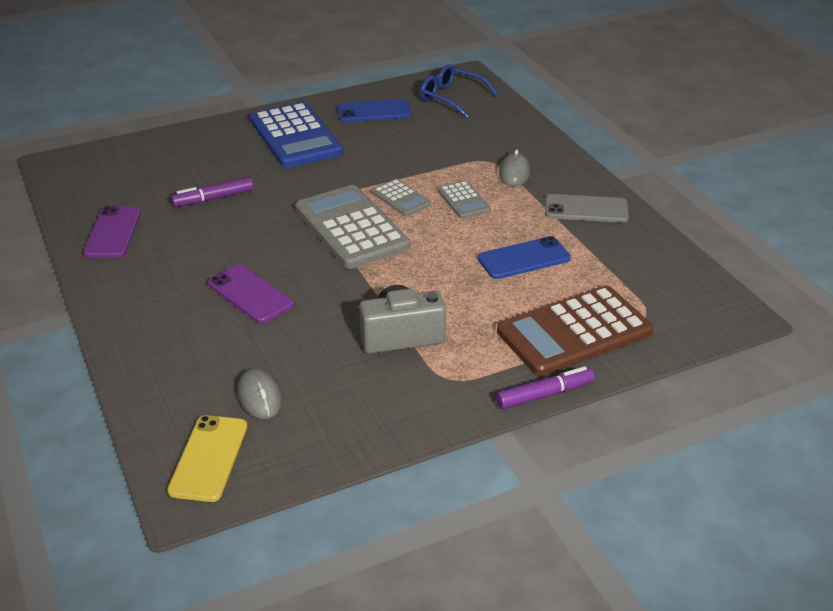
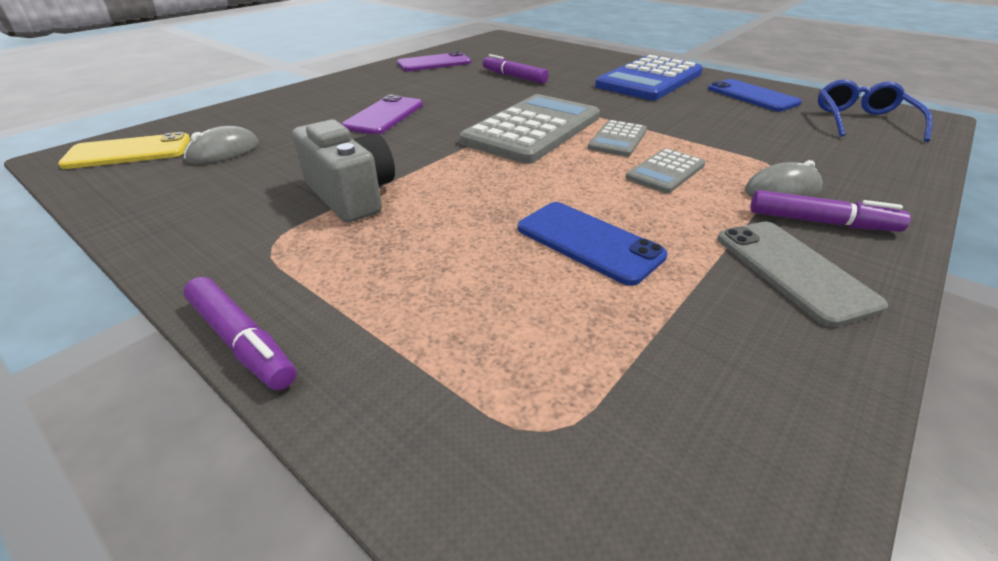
camera: 65 degrees right, 0 degrees up
brown calculator [497,285,653,376] -> none
none -> purple marker [750,190,911,232]

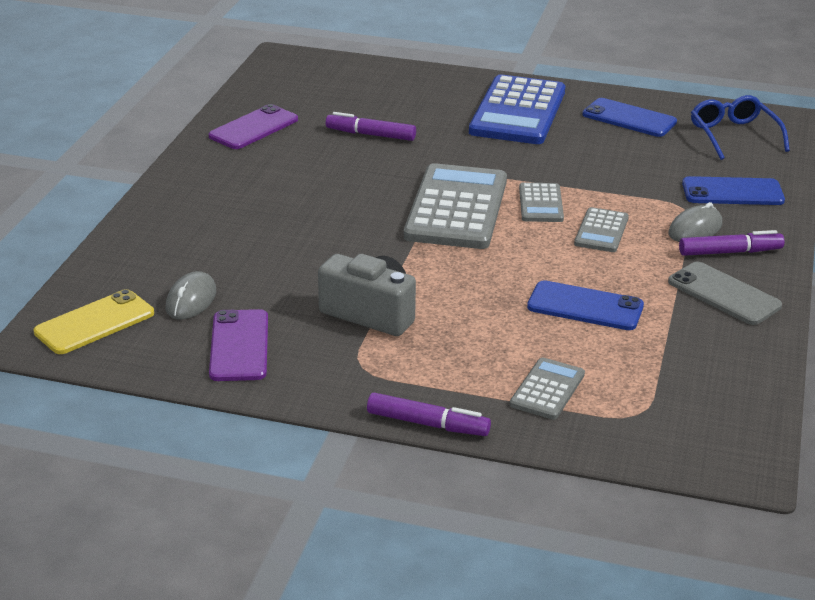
camera: 25 degrees left, 5 degrees down
purple phone [342,95,423,134] -> purple phone moved to [209,309,268,381]
none -> grey calculator [510,357,585,420]
none -> blue phone [682,176,785,205]

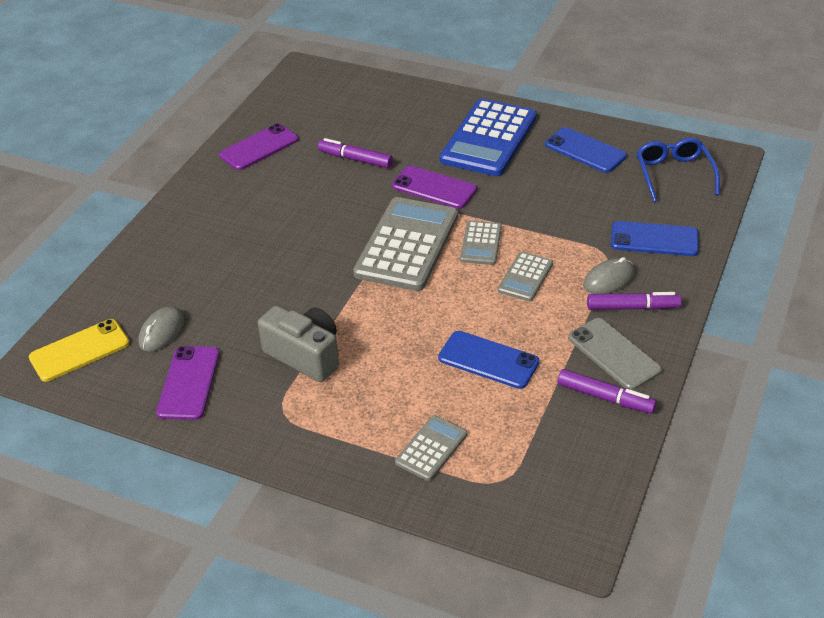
camera: 10 degrees right, 10 degrees up
purple marker [367,393,491,436] -> purple marker moved to [557,369,657,414]
none -> purple phone [392,166,477,209]

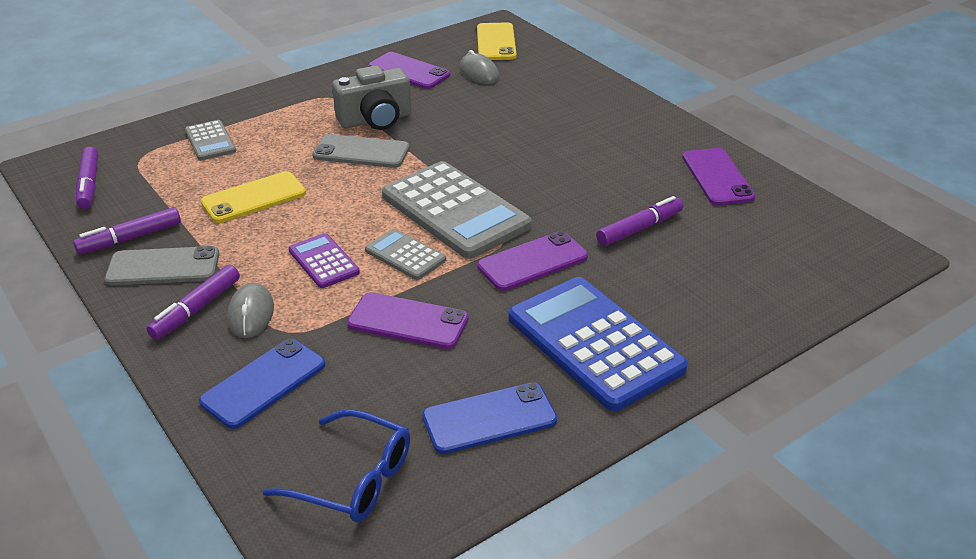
camera: 120 degrees right, 5 degrees down
blue phone [438,331,539,389] -> yellow phone [201,171,306,223]
grey calculator [498,252,553,301] -> purple calculator [289,233,360,288]
none -> purple marker [76,147,98,209]
none -> grey phone [312,134,410,168]
none -> purple phone [347,292,469,349]

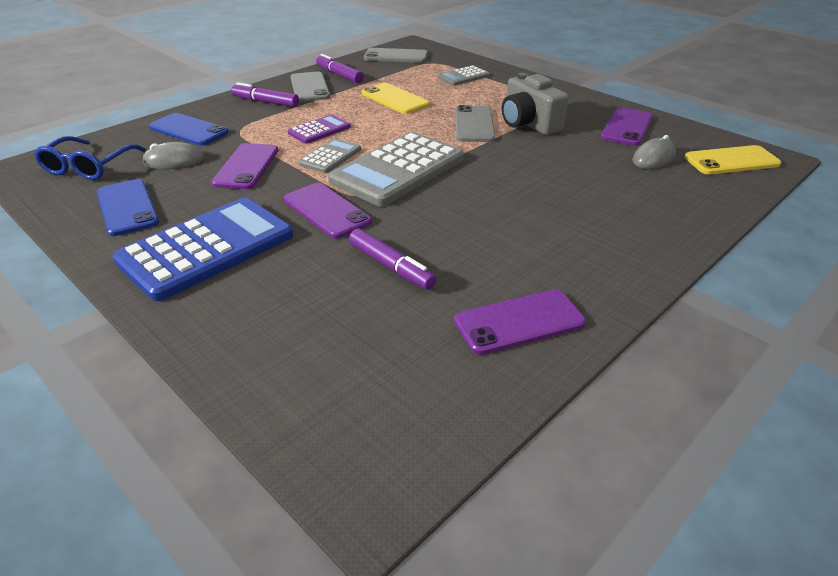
camera: 80 degrees right, 0 degrees up
purple marker [76,147,98,209] -> grey phone [364,48,428,63]
grey mouse [227,283,274,338] -> grey mouse moved to [143,142,204,169]

